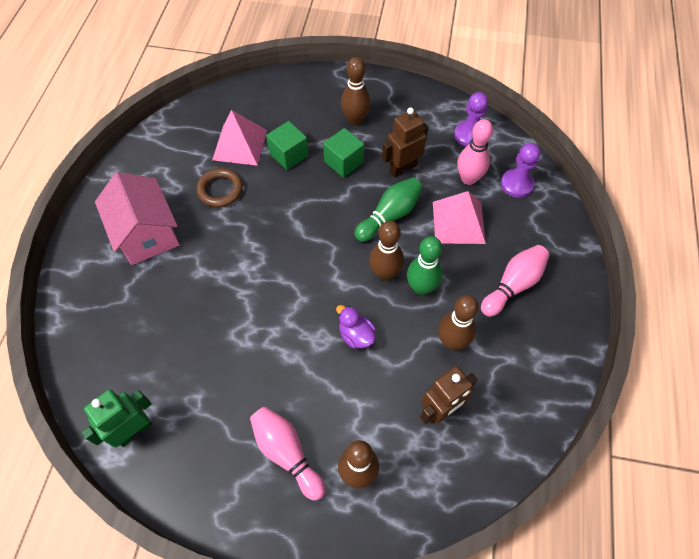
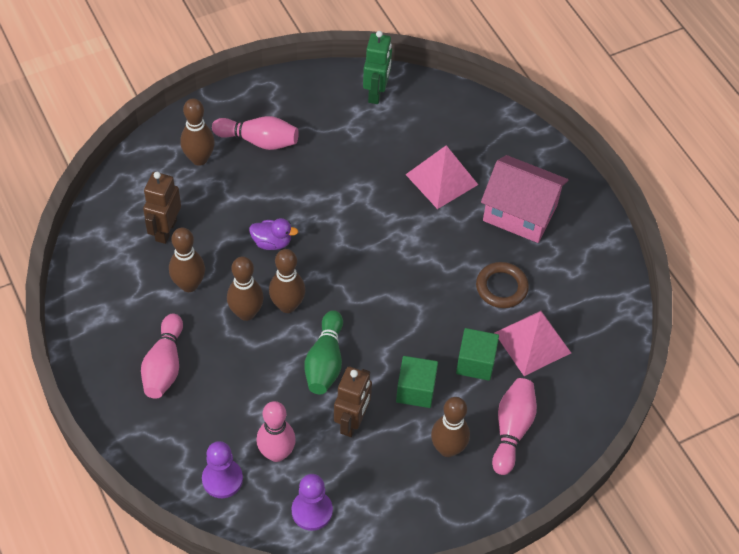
camera: 140 degrees right, 5 degrees down
green bowling pin [407,236,442,295] -> brown bowling pin [227,256,264,321]
pink pyramid [433,191,486,244] -> pink pyramid moved to [405,145,478,209]
none -> pink bowling pin [492,378,537,475]

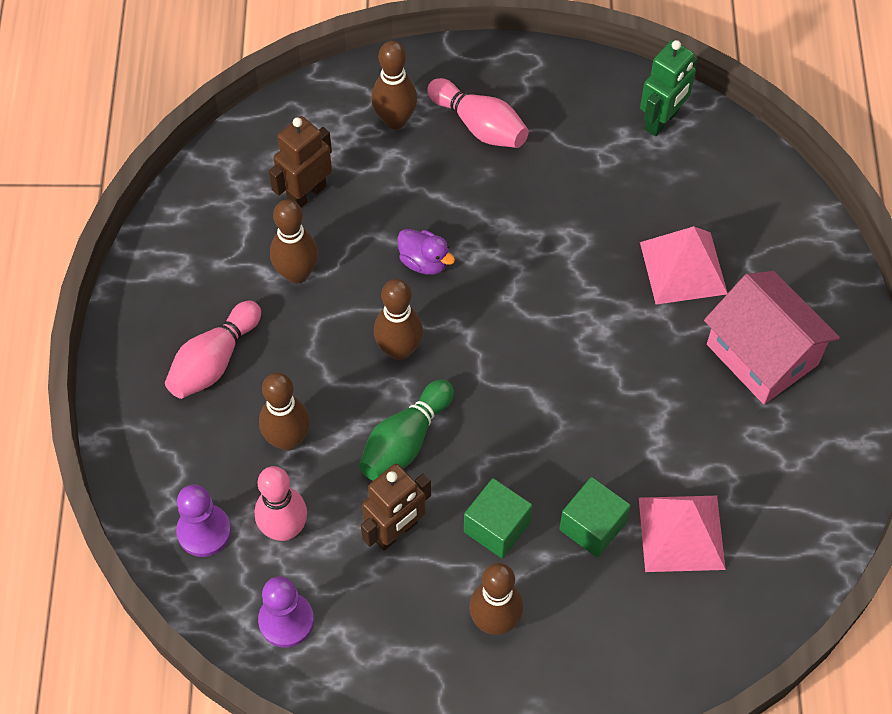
camera: 30 degrees right, 5 degrees up
brown bowling pin [227,256,264,321] -> brown bowling pin moved to [259,372,310,451]
brown ring [476,262,529,308] -> none
pink bowling pin [492,378,537,475] -> none

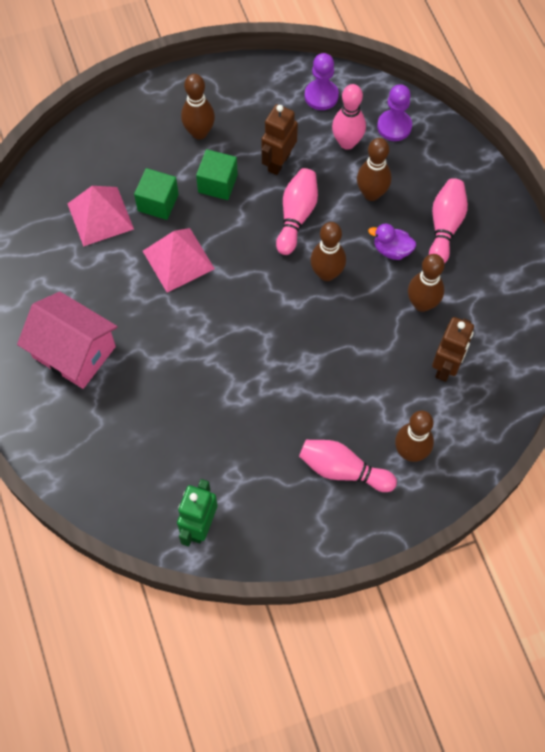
camera: 160 degrees right, 5 degrees up
green bowling pin [359,379,454,481] -> pink bowling pin [276,168,318,255]
purple duck [397,229,455,275] -> purple duck moved to [368,223,416,260]
pink pyramid [640,226,728,305] -> pink pyramid moved to [143,228,215,292]

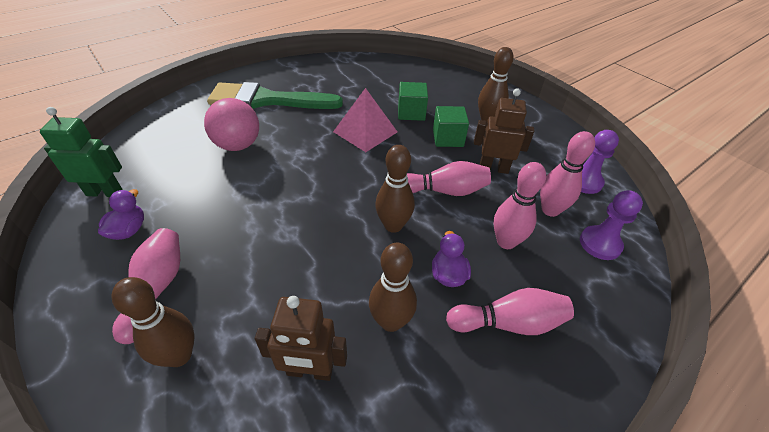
camera: 70 degrees right, 20 degrees down
pink house [17,292,118,389] -> green brush [207,82,343,109]
pink pyramid [67,186,134,247] -> none
brown bowling pin [357,138,391,201] -> pink bowling pin [494,162,546,249]
none -> purple duck [98,189,144,240]
none -> pink ball [204,98,259,151]

